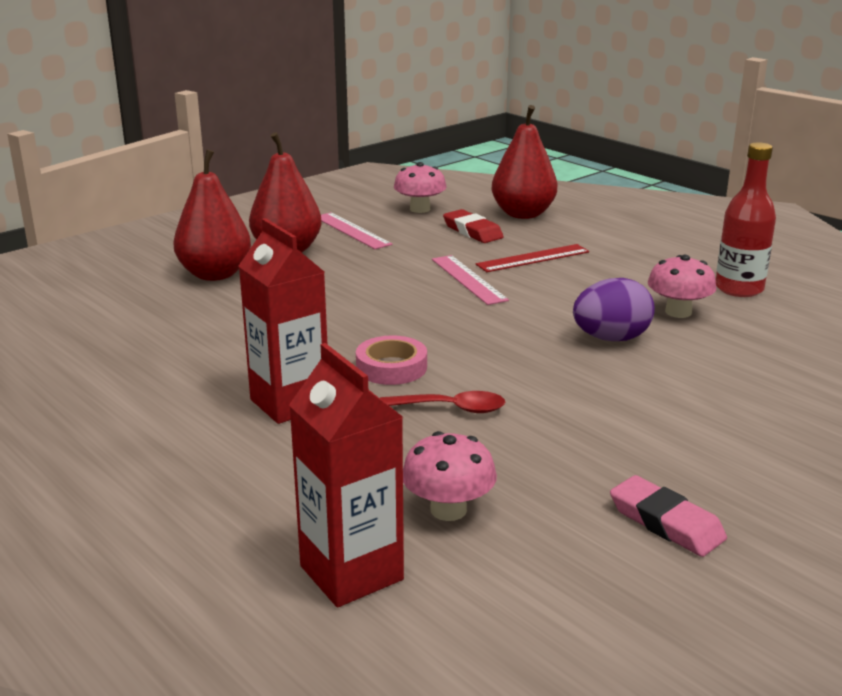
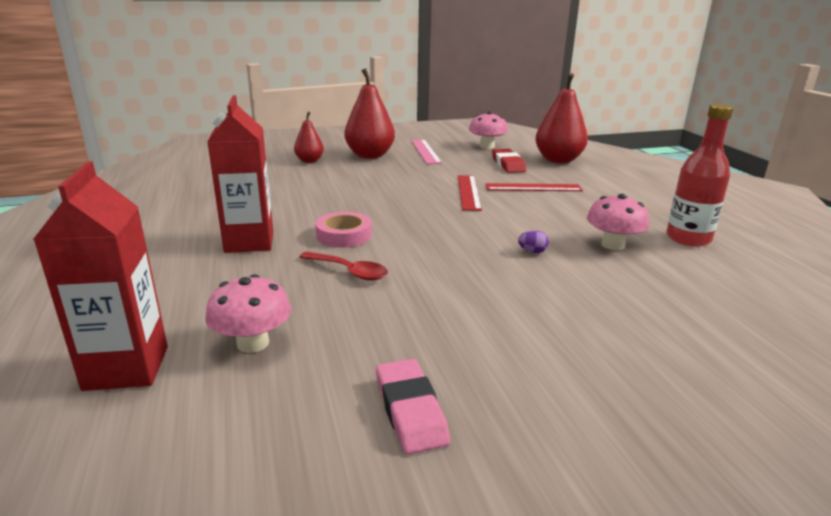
camera: 25 degrees right, 0 degrees up
red pear [174,149,251,281] -> red pear [294,112,324,163], size x0.57
pink ruler [432,255,509,305] -> red ruler [458,175,482,211]
purple egg [573,278,655,341] -> purple egg [518,230,549,253], size x0.42

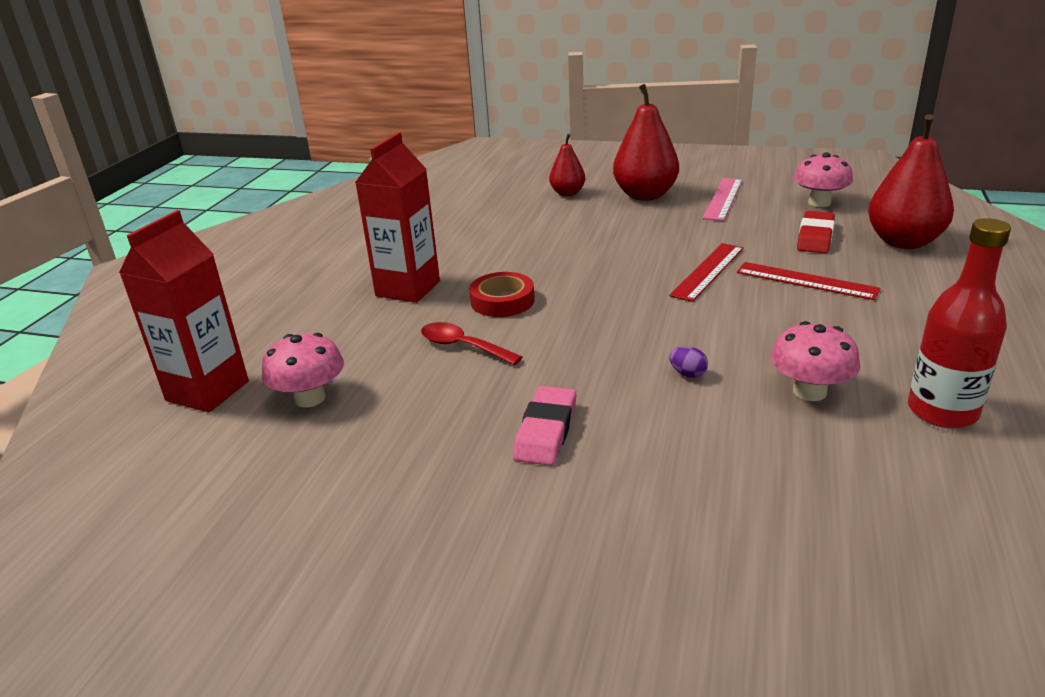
camera: 35 degrees right, 5 degrees up
red spoon [299,252,388,281] -> red spoon turned 150 degrees clockwise [421,322,522,365]
pink tape [315,212,372,248] -> red tape [469,272,535,317]
pink eraser [376,359,450,455] -> pink eraser moved to [513,386,576,466]

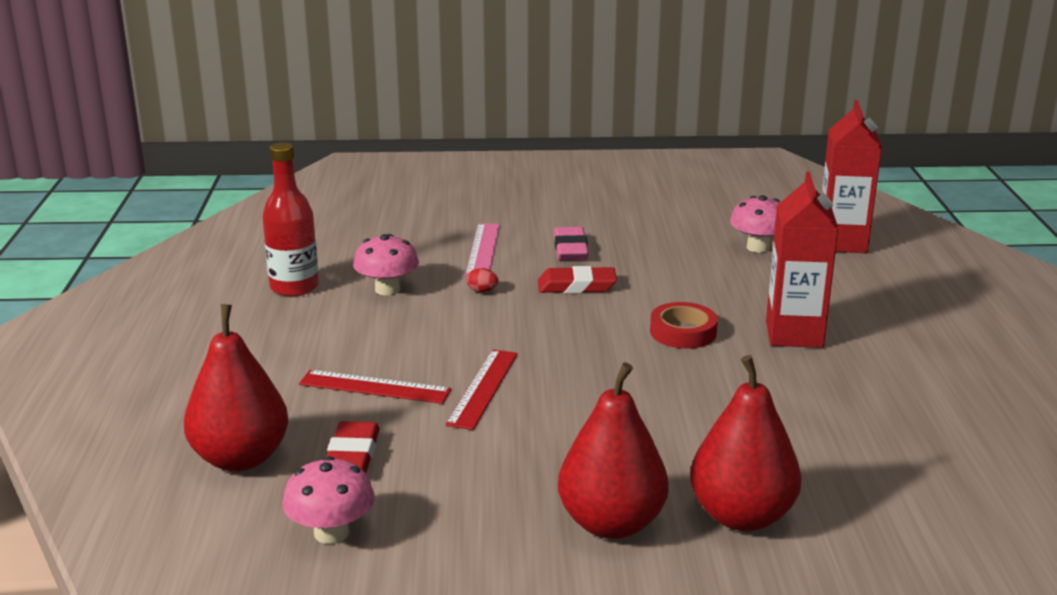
camera: 160 degrees right, 5 degrees down
red spoon [421,322,522,365] -> none
red pear [549,134,585,196] -> red pear [690,355,802,531], size x1.77
purple egg [669,346,708,378] -> red egg [467,268,499,292]
pink ruler [702,178,742,221] -> pink ruler moved to [465,223,500,276]
none -> red eraser [538,266,617,293]

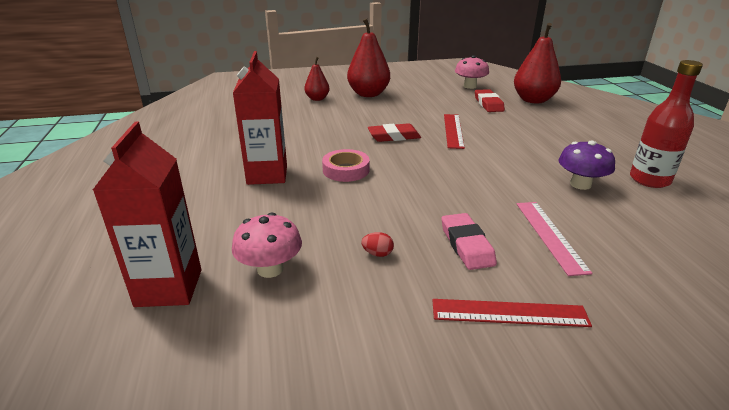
camera: 170 degrees right, 5 degrees up
red ruler [299,370,451,404] -> red ruler moved to [432,299,592,327]
pink mushroom [353,234,419,295] -> purple mushroom [558,140,615,190]
red egg [467,268,499,292] -> red egg moved to [362,232,394,257]
red eraser [538,266,617,293] -> red eraser moved to [368,123,421,142]
red tape [650,302,718,349] -> pink tape [322,149,369,182]
red pear [690,355,802,531] -> red pear [305,57,329,101], size x0.57

